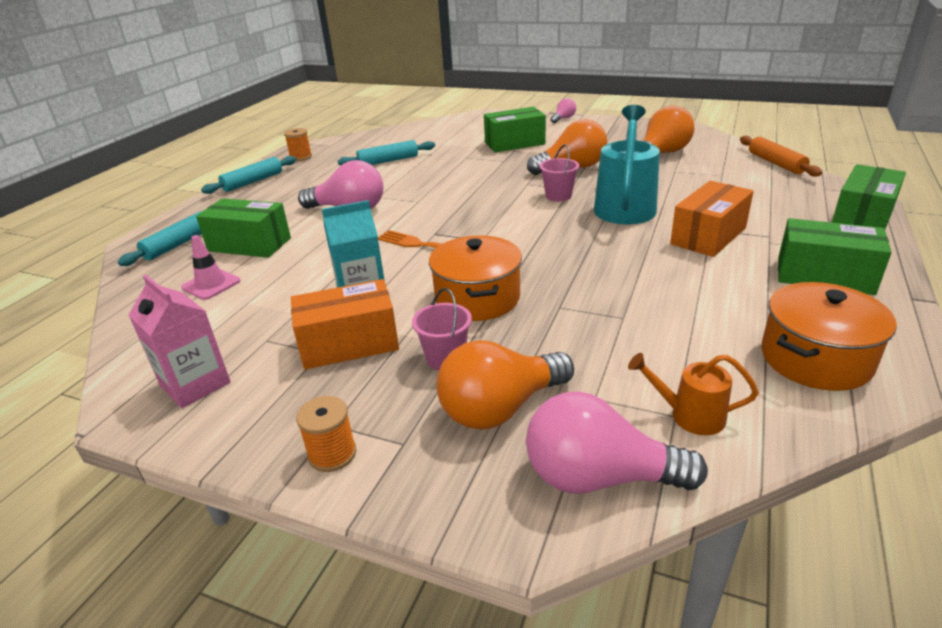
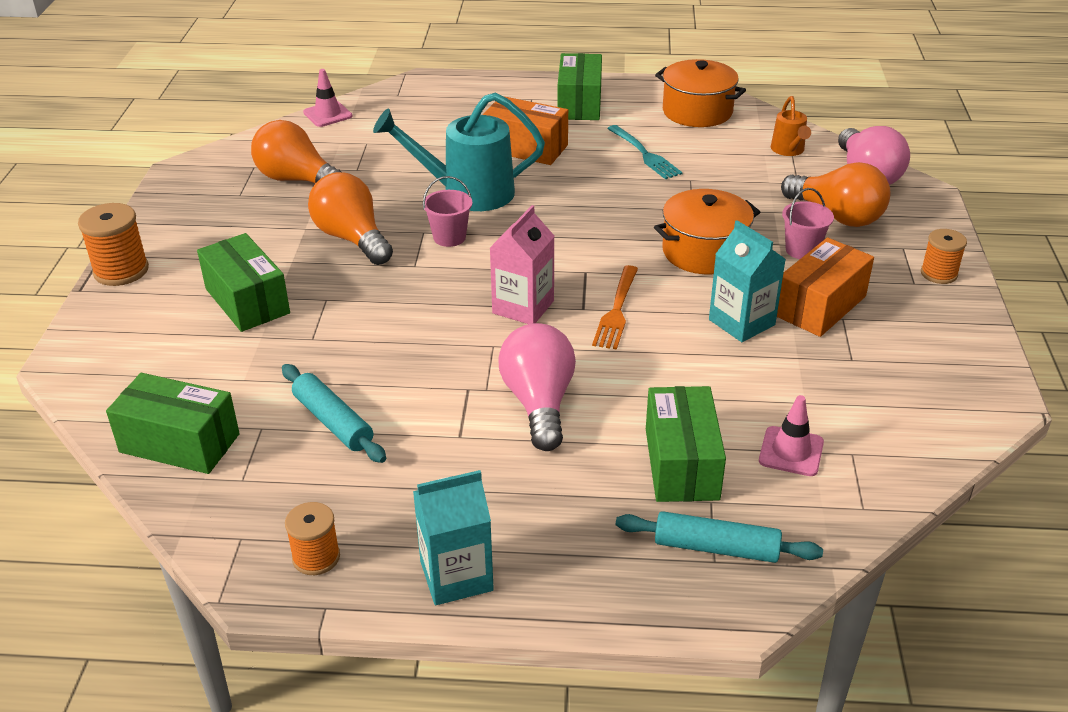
camera: 110 degrees left, 5 degrees up
pink carton [129,275,231,408] -> pink carton moved to [490,205,554,324]
turquoise rolling pin [201,156,296,194] -> turquoise carton [413,470,494,605]
orange box [291,279,399,369] -> orange box turned 75 degrees clockwise [777,237,874,337]
pink light bulb [550,98,576,123] -> orange spool [78,203,149,286]
orange rolling pin [740,136,822,177] -> pink traffic cone [303,69,352,127]
green box [832,164,906,229] -> green box moved to [106,373,240,474]
none -> turquoise fork [607,125,683,179]

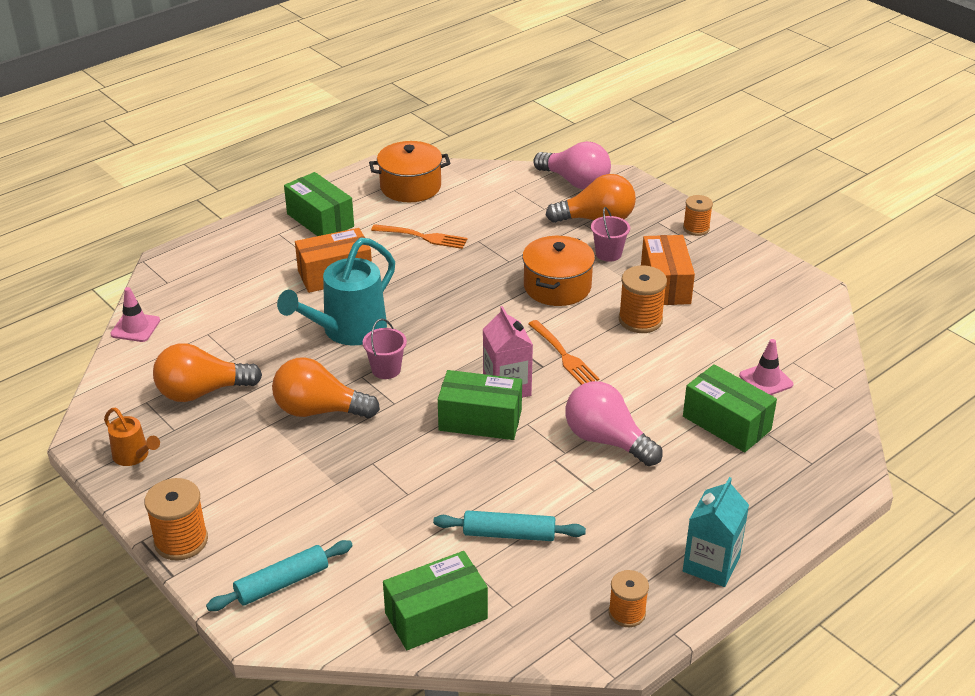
camera: 45 degrees left, 0 degrees up
green box [197,233,290,332] -> green box moved to [438,370,522,440]
turquoise fork [607,125,683,179] -> orange fork [371,224,468,249]
turquoise rolling pin [616,511,823,563] -> turquoise rolling pin moved to [206,540,353,611]
turquoise carton [709,220,786,342] -> orange spool [619,265,667,333]
orange watering can [771,96,811,156] -> orange watering can moved to [104,408,160,466]

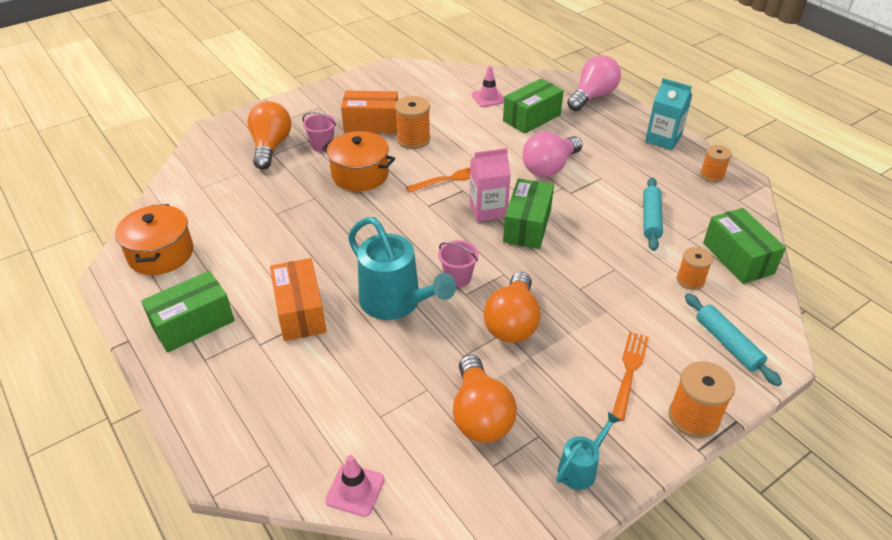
camera: 85 degrees left, 5 degrees up
orange watering can [104,408,160,466] -> turquoise watering can [556,412,621,490]
orange fork [371,224,468,249] -> orange fork moved to [612,332,649,421]
pink light bulb [533,141,611,190] -> pink light bulb moved to [567,55,621,111]
orange spool [683,195,713,236] -> orange spool moved to [677,247,713,290]

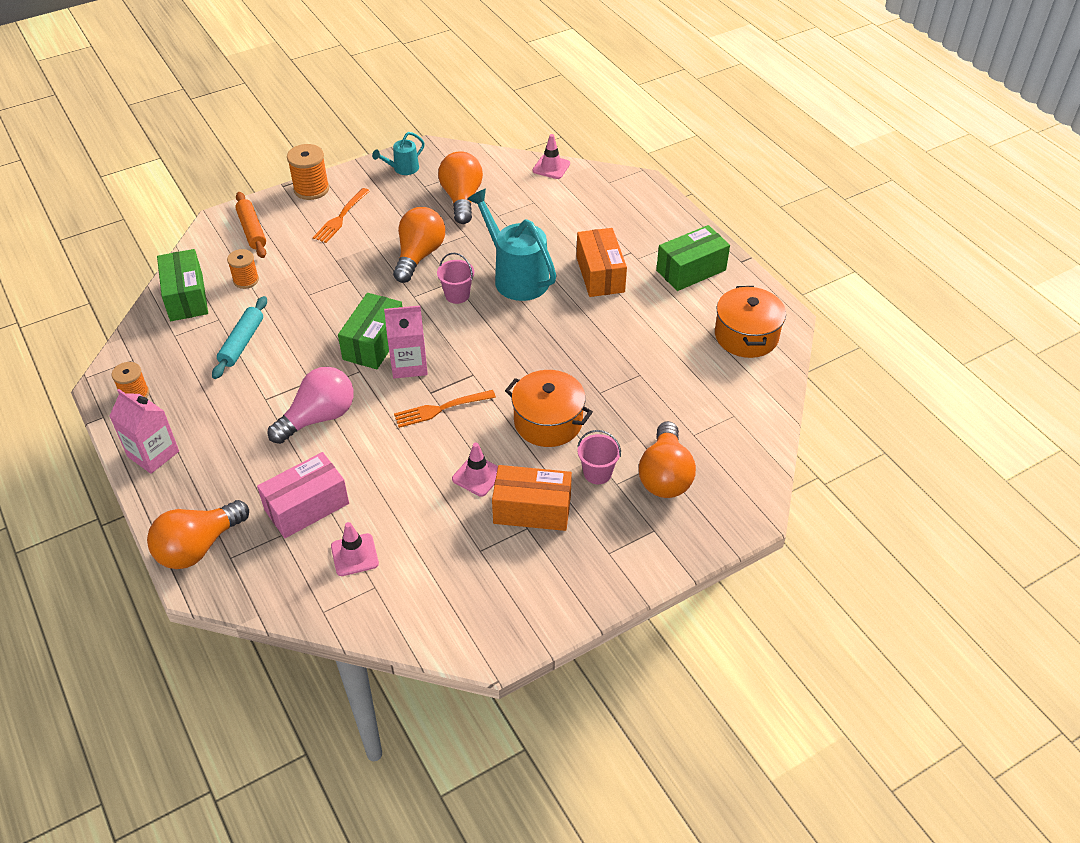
camera: 175 degrees left, 5 degrees up
orange spool [395,96,430,149] -> pink traffic cone [452,442,498,497]
green box [503,78,564,134] -> pink box [257,452,349,538]
pink light bulb [567,55,621,111] -> orange light bulb [147,500,249,569]
turquoise carton [645,78,692,150] -> pink carton [109,389,179,474]
turquoise rolling pin [685,293,782,386] -> orange rolling pin [235,192,266,258]

